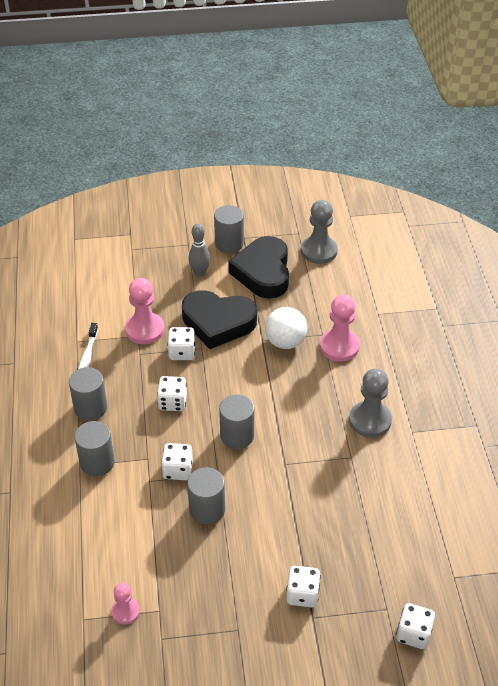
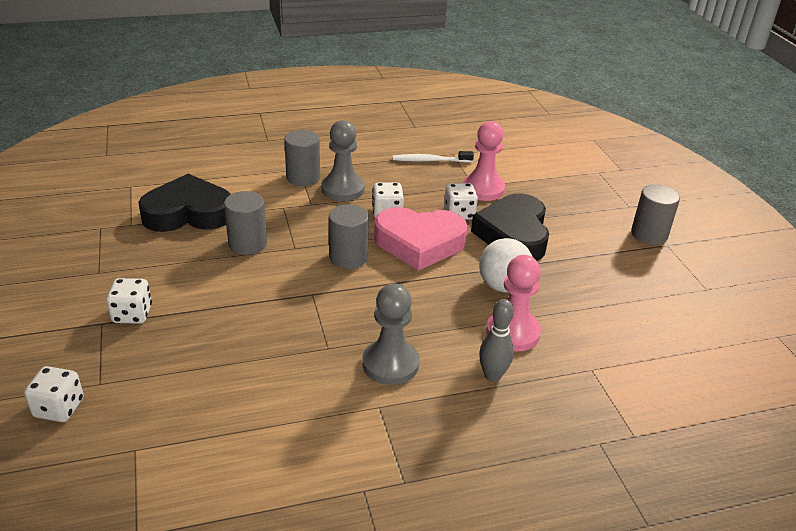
camera: 80 degrees right, 10 degrees down
grey cylinder [69,367,107,421] -> none
pink pawn [111,583,140,625] -> none
white dice [161,443,193,480] -> none
grey bowling pin [189,224,210,277] -> grey bowling pin moved to [479,299,514,382]
black heart [228,236,289,299] -> black heart moved to [138,174,231,232]
grey pawn [301,200,338,264] -> grey pawn moved to [322,120,365,201]
none -> pink heart [374,207,467,271]

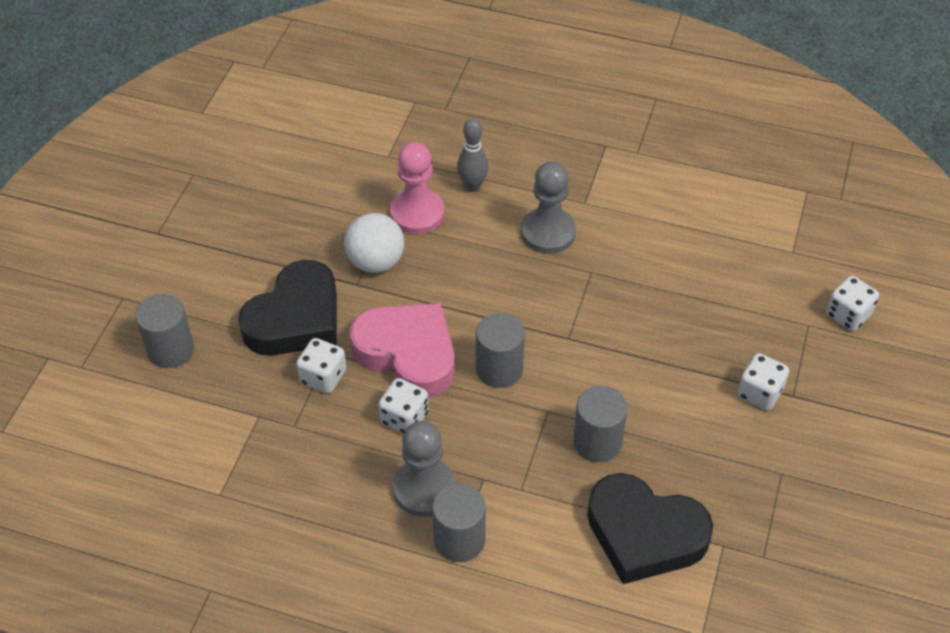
camera: 145 degrees left, 15 degrees up
white toothbrush [393,151,474,163] -> none
pink pawn [463,121,505,201] -> none
grey cylinder [631,184,680,245] -> grey cylinder moved to [136,294,194,368]

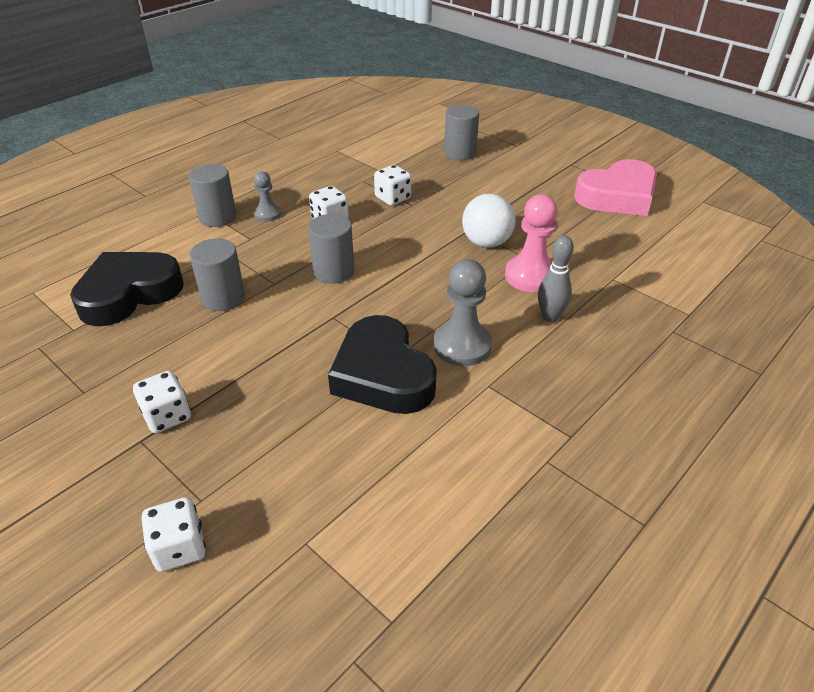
camera: 115 degrees right, 10 degrees down
black heart [238,260,337,356] -> black heart moved to [328,315,437,414]
pink heart [349,303,455,398] -> pink heart moved to [574,159,657,216]
grey pawn [393,421,456,517] -> grey pawn [254,171,281,222], size x0.58

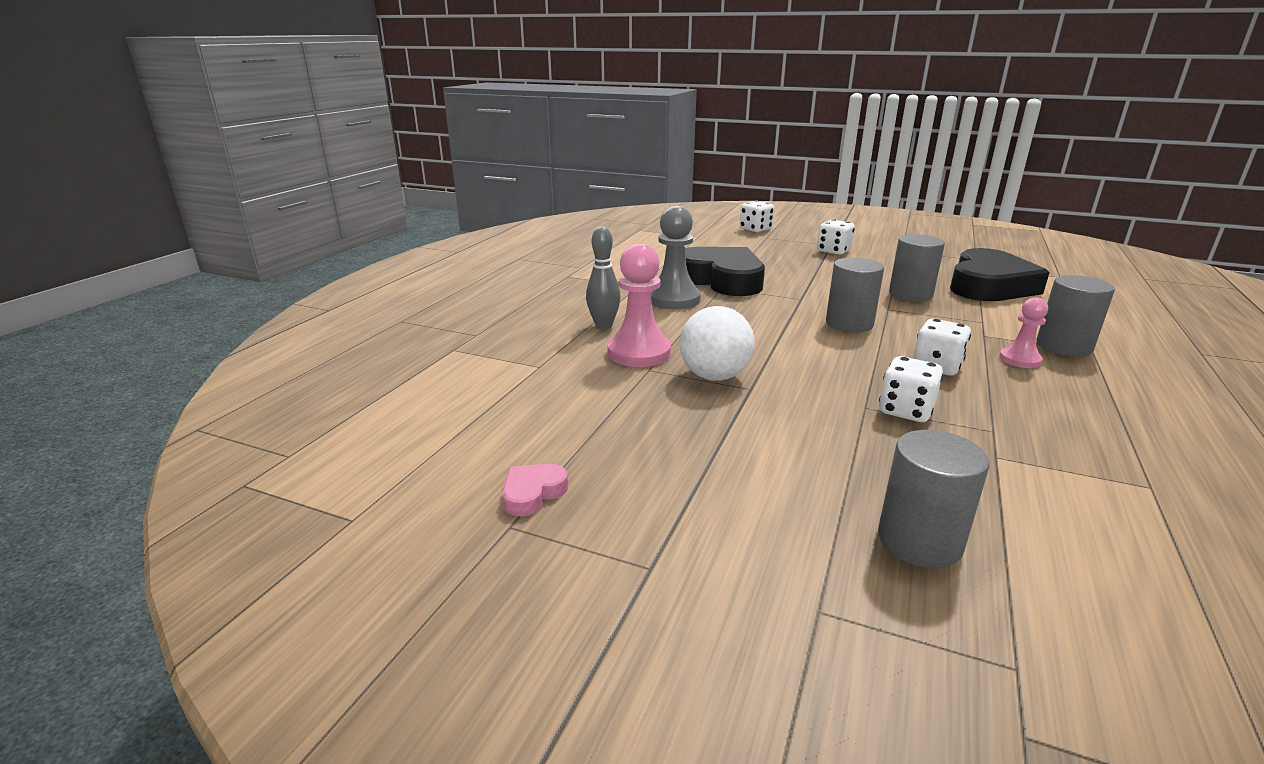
camera: 160 degrees right, 15 degrees down
grey pawn [254,171,281,222] -> pink pawn [999,297,1048,368]
pink heart [574,159,657,216] -> pink heart [503,464,568,516], size x0.40

